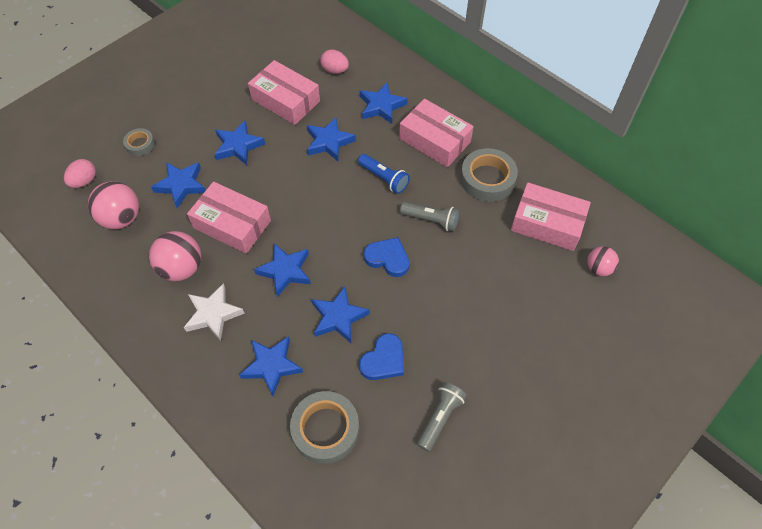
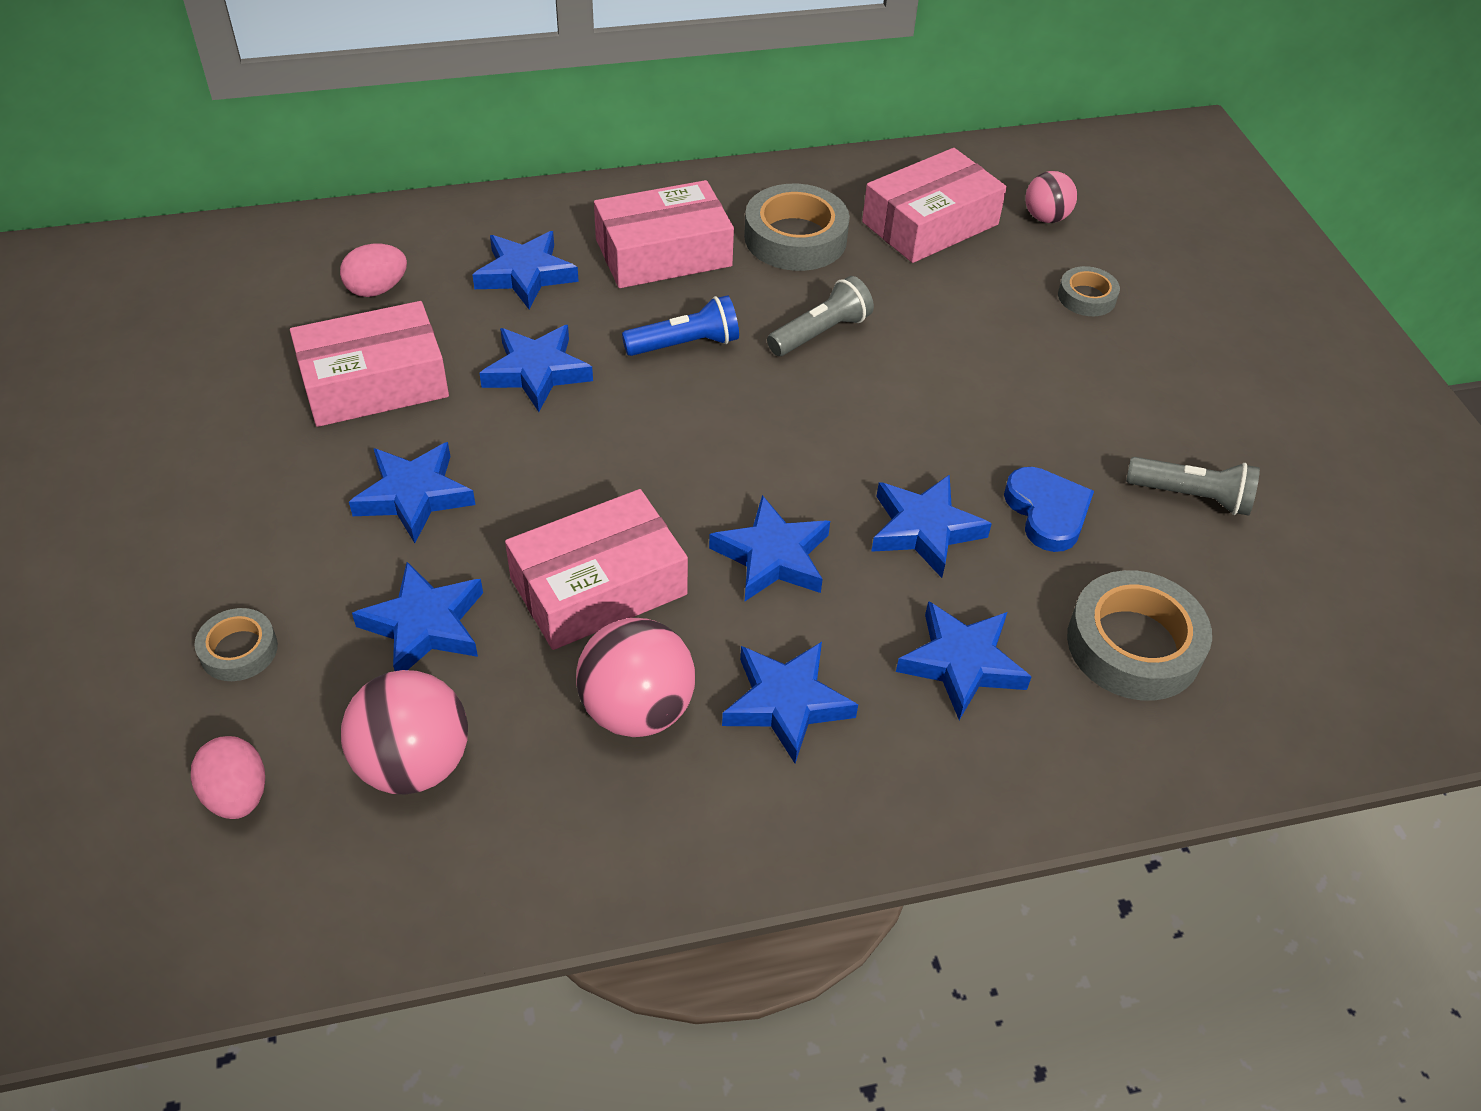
camera: 60 degrees left, 10 degrees down
white star [184,283,245,341] -> blue star [722,642,858,763]
blue heart [364,237,410,277] -> none
grey flashlight [417,382,467,452] -> grey flashlight turned 135 degrees clockwise [1126,457,1260,516]
none -> grey tape [1058,266,1120,316]

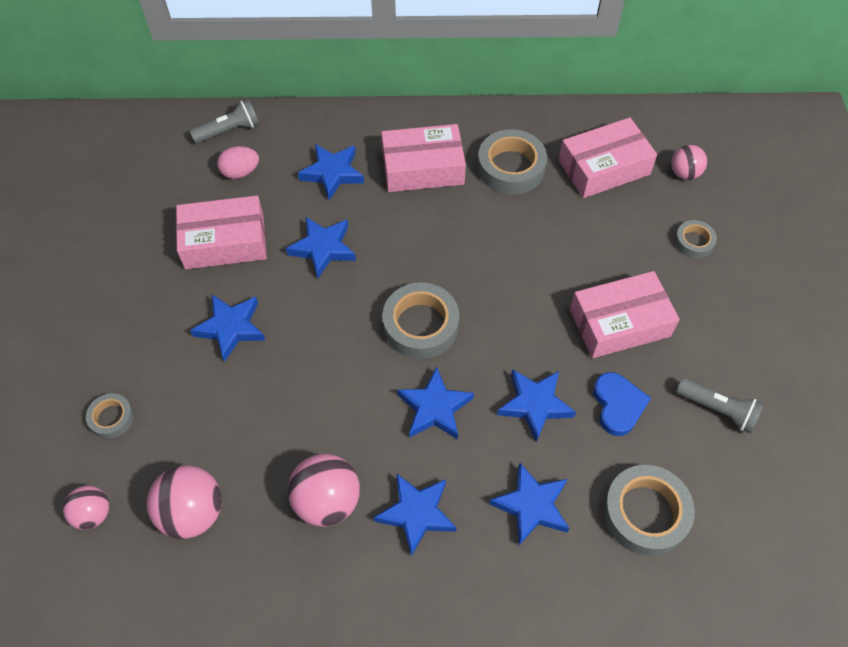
camera: 15 degrees right, 10 degrees up
pink egg [191,736,265,819] -> pink ball [63,486,109,530]
blue star [352,562,483,671] -> none
pink box [505,489,688,650] -> pink box moved to [570,271,680,358]
blue flashlight [622,295,739,356] -> none
grey flashlight [767,276,874,356] -> grey flashlight moved to [190,99,259,144]
none -> grey tape [382,282,459,359]

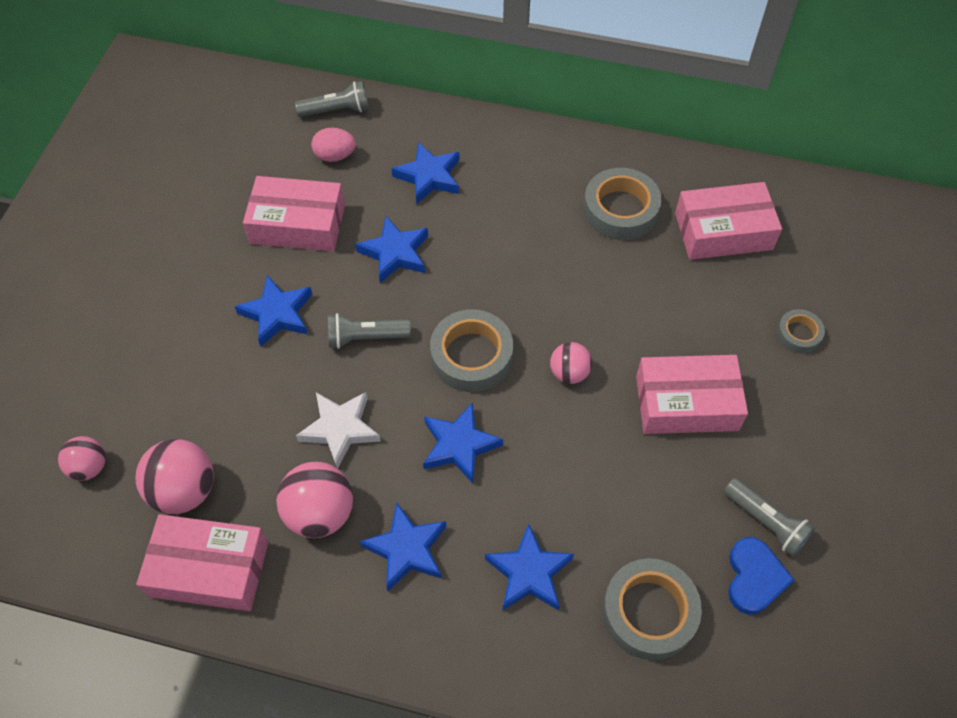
camera: 15 degrees right, 0 degrees up
grey tape [86,393,134,439] -> none
pink box [381,124,466,192] -> pink box moved to [136,514,268,611]
blue star [497,369,576,442] -> none
blue heart [593,372,651,436] -> blue heart moved to [728,537,794,615]
pink ball [671,145,707,180] -> pink ball moved to [550,342,592,384]
none -> white star [296,392,381,469]
none -> grey flashlight [328,313,411,349]

